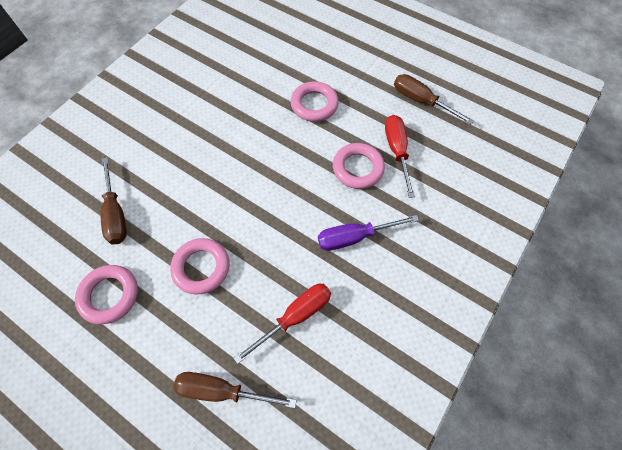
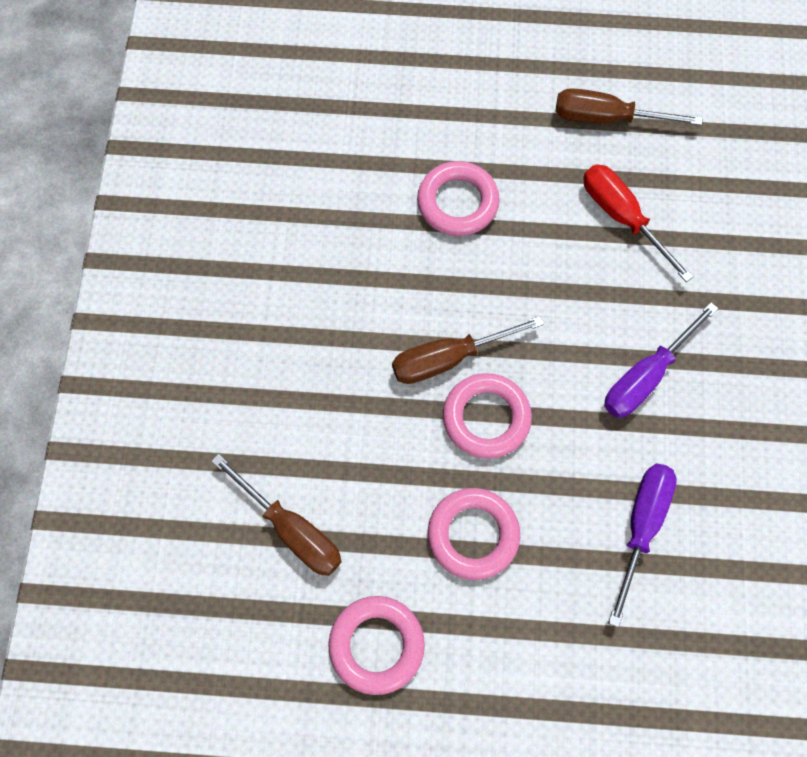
camera: 30 degrees left, 5 degrees up
brown screwdriver [173,372,297,408] -> brown screwdriver moved to [392,316,544,384]
red screwdriver [234,284,331,364] -> purple screwdriver [608,463,677,627]
pink ring [333,143,385,189] -> pink ring moved to [443,373,532,459]

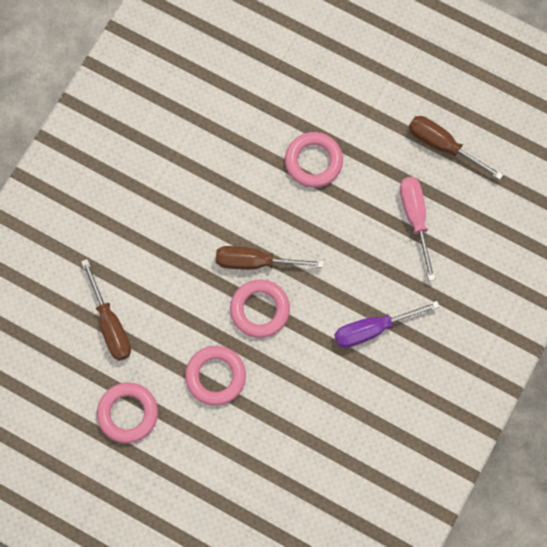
camera: 25 degrees right, 5 degrees up
red screwdriver [583,164,694,282] -> pink screwdriver [400,177,436,281]
purple screwdriver [608,463,677,627] -> none

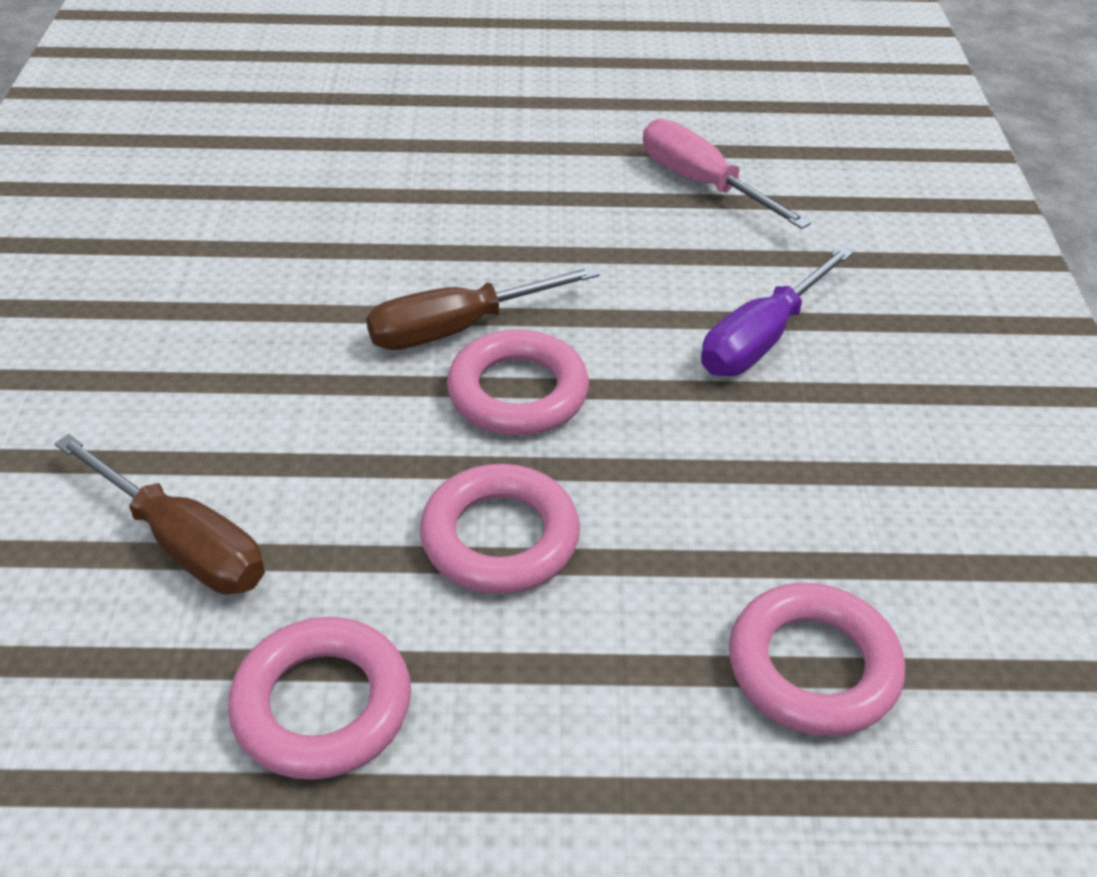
camera: 30 degrees left, 30 degrees down
pink ring [285,132,343,188] -> pink ring moved to [729,583,905,736]
brown screwdriver [409,116,504,180] -> none

